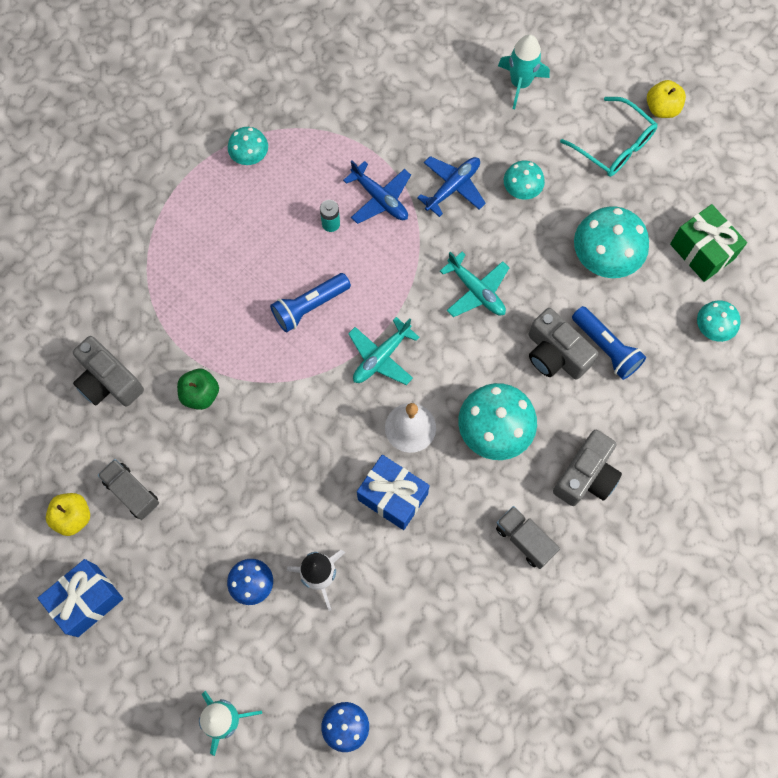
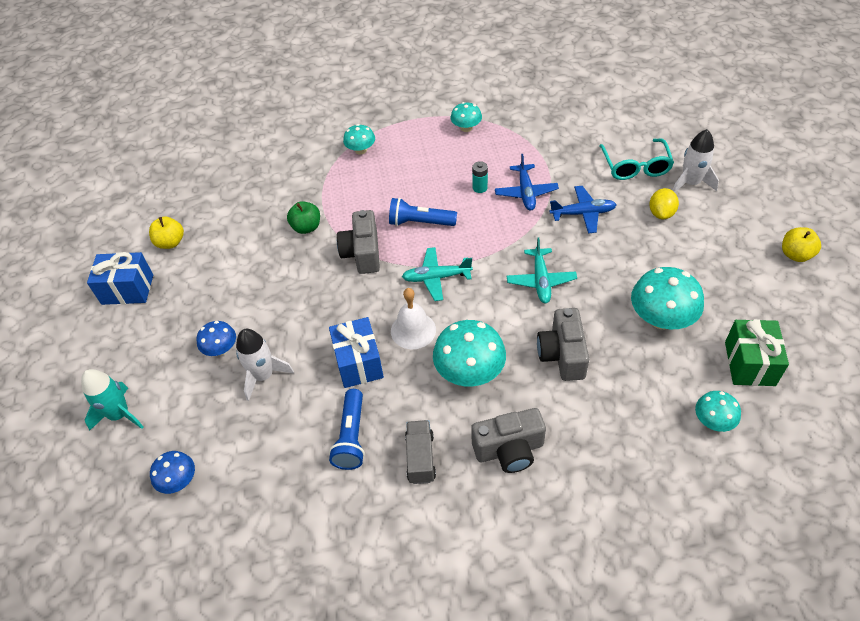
camera: 45 degrees right, 20 degrees down
grey camera [73,336,144,407] -> grey camera moved to [337,210,380,274]
grey truck [98,459,159,520] -> none
turquoise rocket [498,34,550,109] -> white rocket [672,129,719,193]
turquoise mushroom [504,161,545,199] -> turquoise mushroom moved to [343,124,375,154]
turquoise glasses [560,97,657,177] -> turquoise glasses moved to [599,139,674,180]
blue flashlight [572,306,646,380] -> blue flashlight moved to [329,389,365,470]
none -> yellow lemon [649,188,679,219]

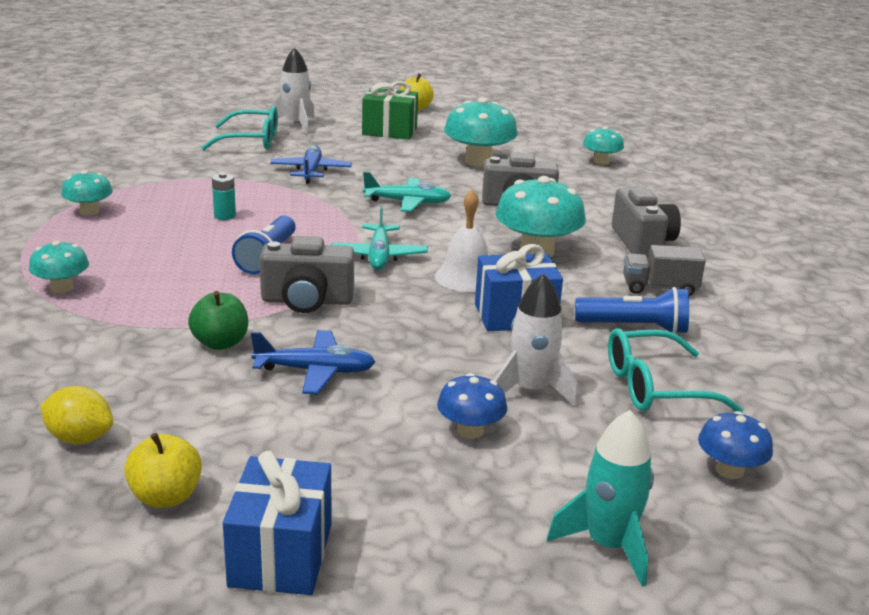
camera: 90 degrees left, 25 degrees down
blue plane [495,154,559,211] -> blue plane moved to [251,330,375,394]
yellow lemon [649,188,679,219] -> yellow lemon moved to [40,386,113,444]
green gift [725,319,789,386] -> green gift moved to [362,81,418,140]
none -> turquoise glasses [608,328,743,412]

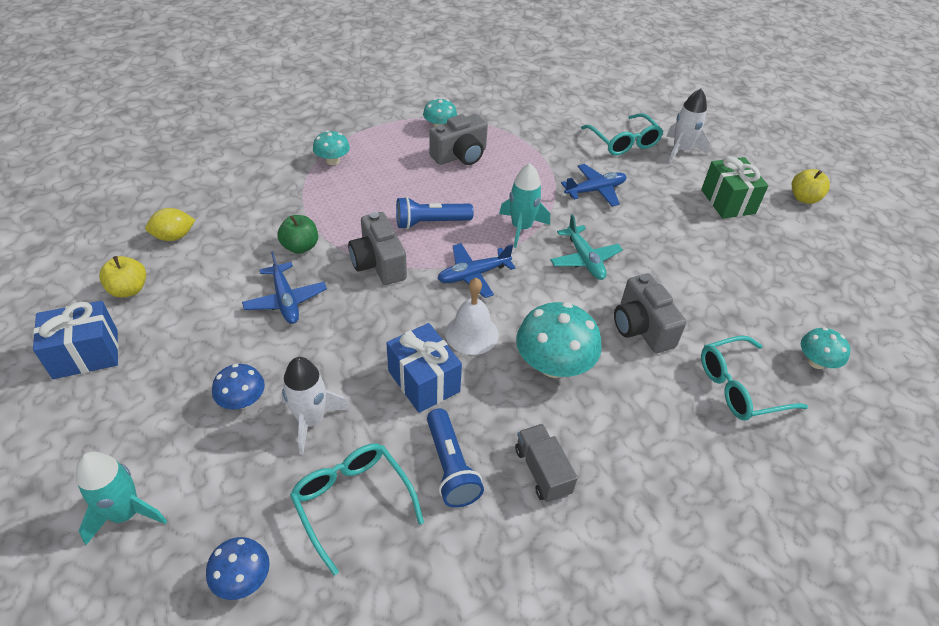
camera: 65 degrees right, 20 degrees up
yellow lemon [40,386,113,444] -> yellow lemon turned 75 degrees clockwise [145,208,195,241]
turquoise battery [212,173,236,220] -> none
turquoise plane [331,206,428,270] -> blue plane [437,243,516,298]
turquoise mushroom [444,97,518,167] -> none
grey camera [612,188,681,258] -> grey camera moved to [429,114,488,165]
none -> turquoise rocket [499,163,550,248]
none -> turquoise glasses [701,336,808,421]

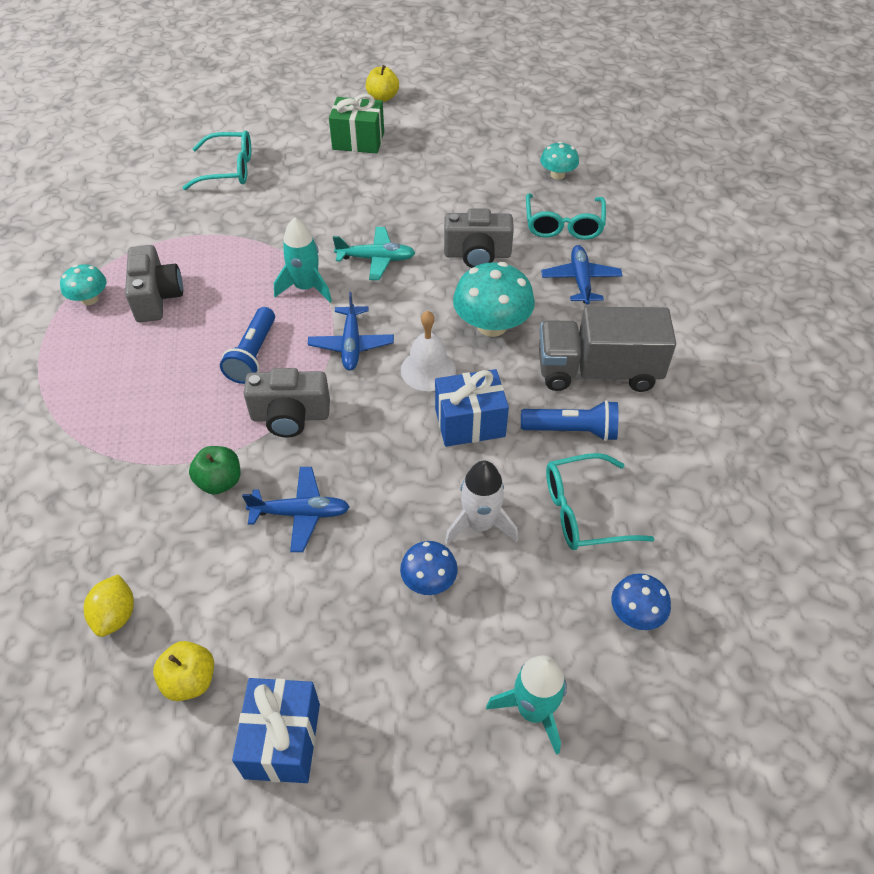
camera: 65 degrees left, 5 degrees up
turquoise mushroom [313,130,350,165] -> none
grey truck [515,424,578,503] -> grey truck [539,307,676,392], size x1.87
blue plane [561,164,627,207] -> blue plane moved to [541,245,623,305]
white rocket [666,89,710,163] -> none

